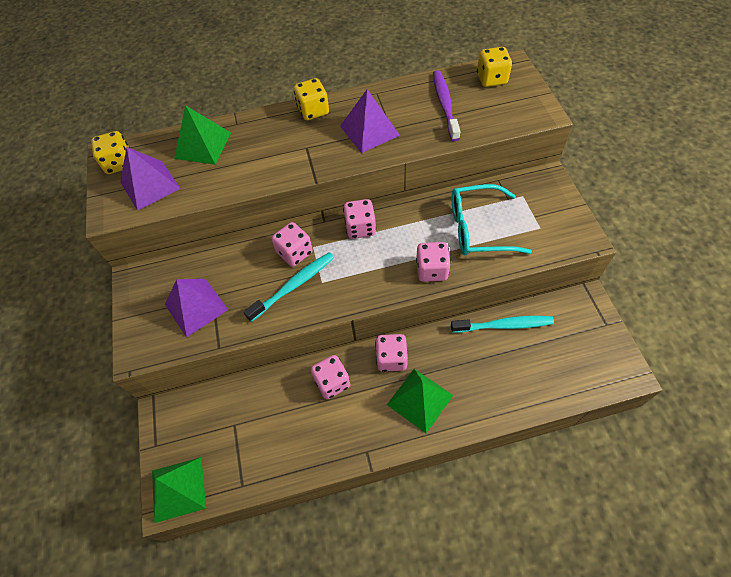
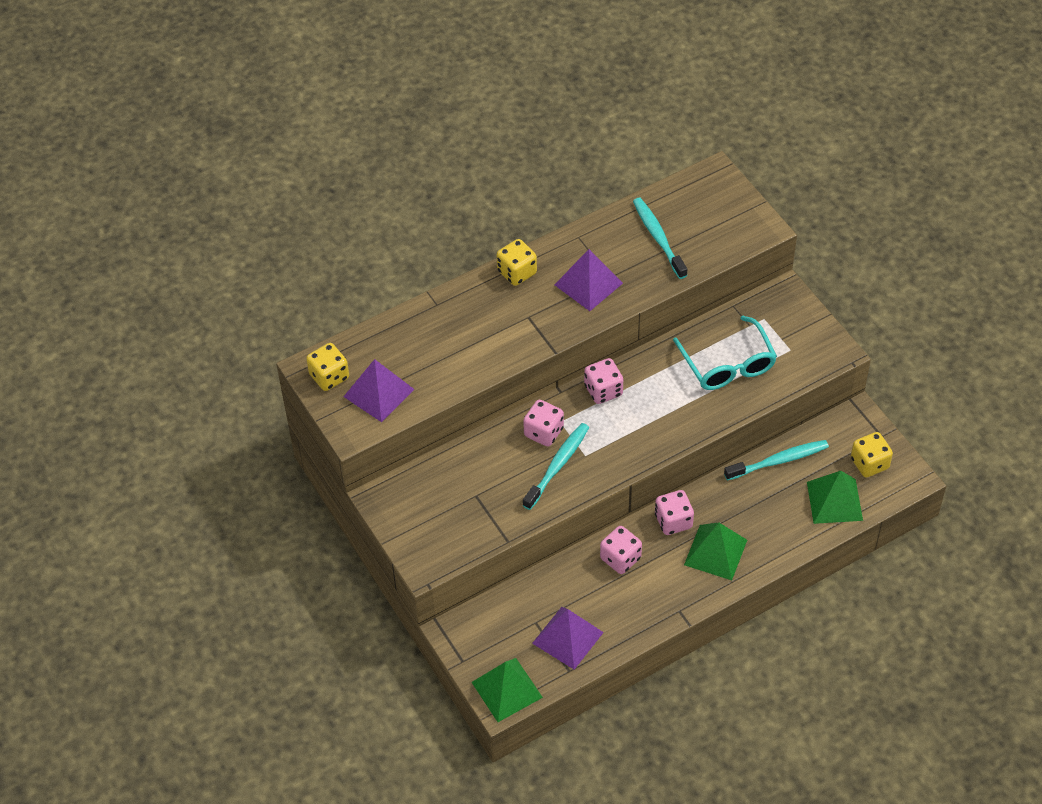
camera: 20 degrees left, 5 degrees down
purple pyramid [165,279,228,338] -> purple pyramid moved to [532,607,604,670]
green pyramid [174,105,231,165] -> green pyramid moved to [807,471,863,524]
pink dice [416,242,451,282] -> none
purple toothbrush [433,70,461,141] -> turquoise toothbrush [633,198,687,279]
turquoise glasses [452,184,532,255] -> turquoise glasses turned 90 degrees counterclockwise [673,316,777,390]
yellow dice [477,47,512,87] -> yellow dice moved to [851,432,893,477]

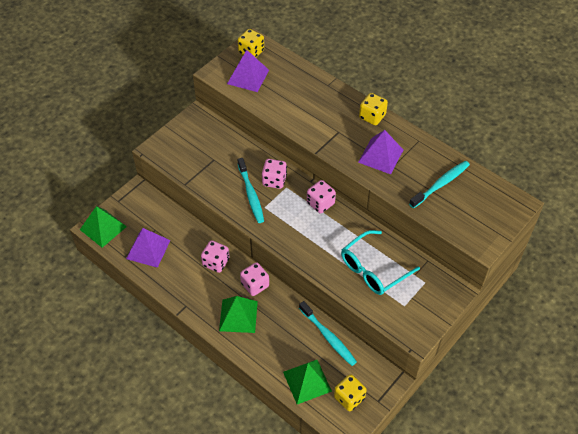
camera: 70 degrees right, 0 degrees up
turquoise toothbrush [523,423,589,510] -> turquoise toothbrush turned 60 degrees clockwise [238,158,264,223]

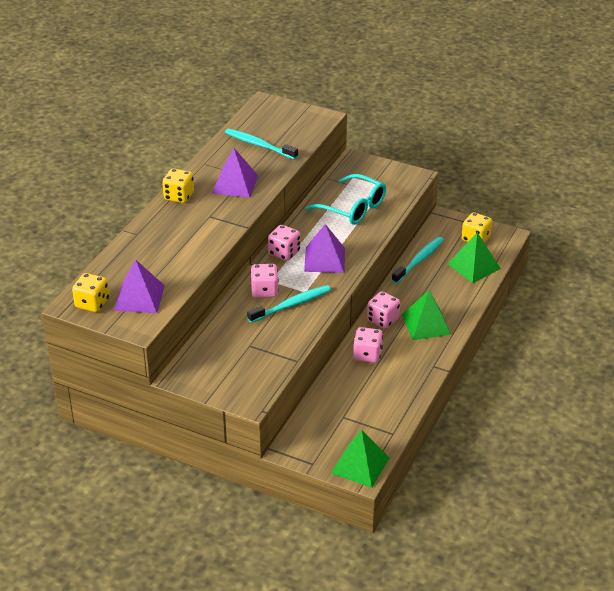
camera: 105 degrees left, 15 degrees down
purple pyramid [126,228,171,268] -> purple pyramid moved to [304,224,345,273]

